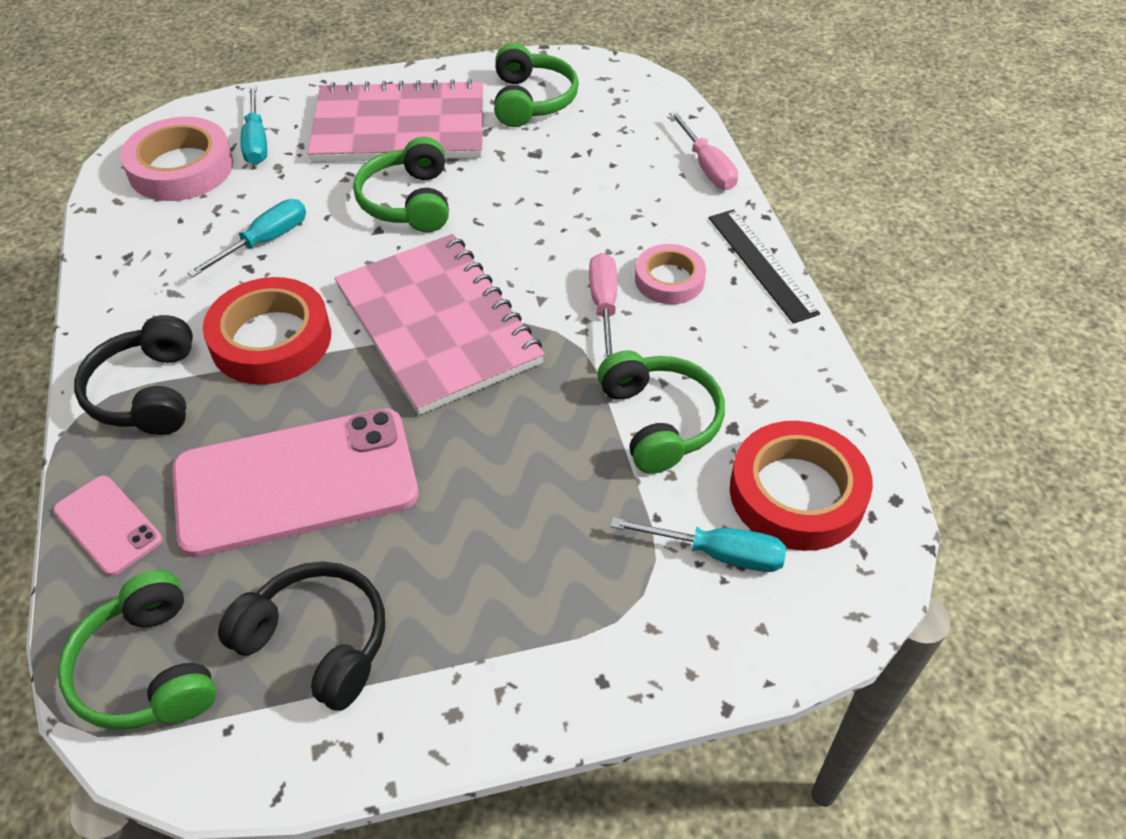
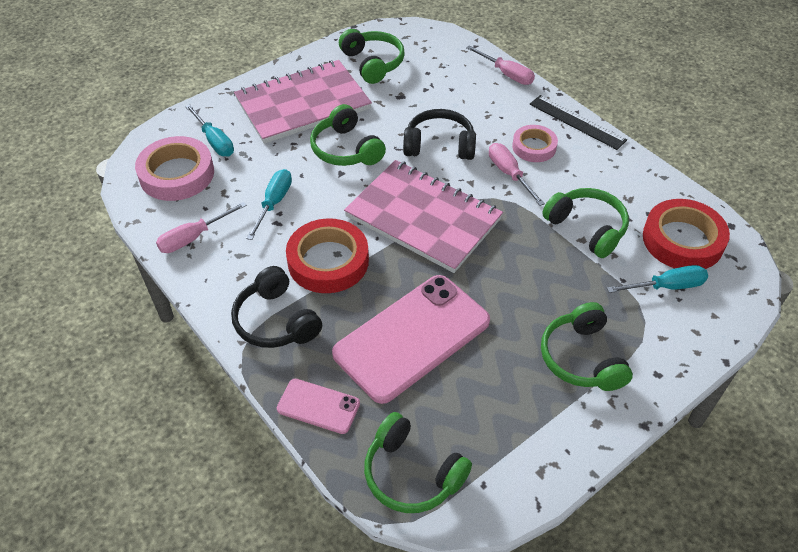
camera: 25 degrees left, 0 degrees up
black headphones [218,562,385,711] -> black headphones moved to [403,109,476,160]
none -> pink screwdriver [156,202,247,253]
none -> green headphones [541,302,633,391]

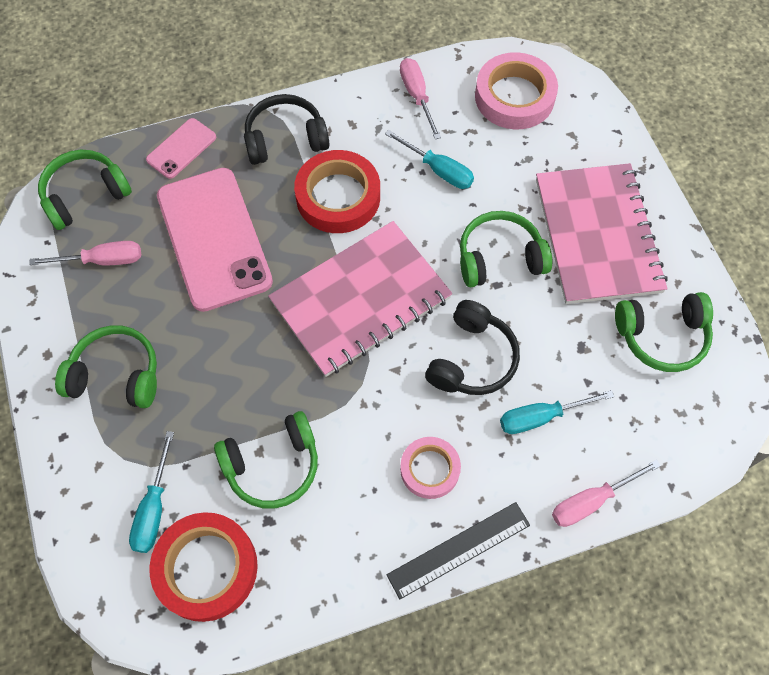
camera: 110 degrees right, 15 degrees up
turquoise screwdriver [185,104,234,156] -> turquoise screwdriver moved to [500,390,614,434]
pink screwdriver [489,143,545,206] -> pink screwdriver moved to [29,241,141,265]

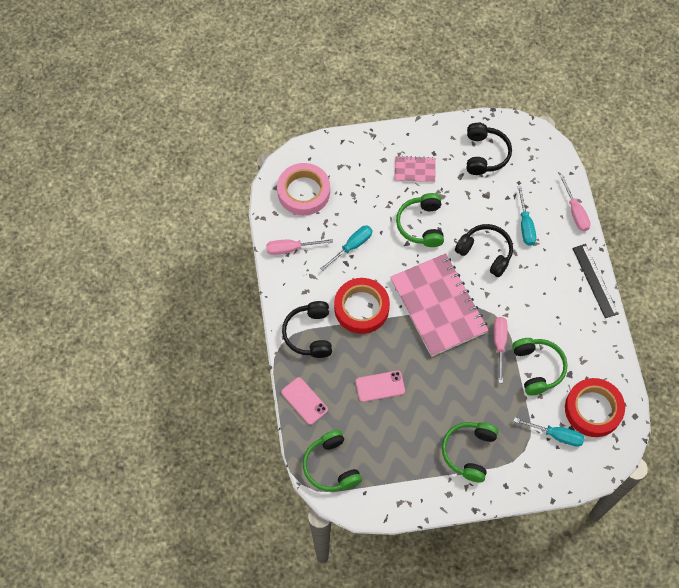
camera: 80 degrees left, 0 degrees up
pink screwdriver [29,241,141,265] -> pink screwdriver moved to [494,317,508,383]
pink phone [157,168,273,312] -> pink phone [356,371,405,402], size x0.48
pink tape [400,437,461,499] -> none
pink notebook [536,163,668,304] -> pink notebook [395,156,436,183], size x0.46
green headphones [615,292,713,372] -> black headphones [467,123,512,175]

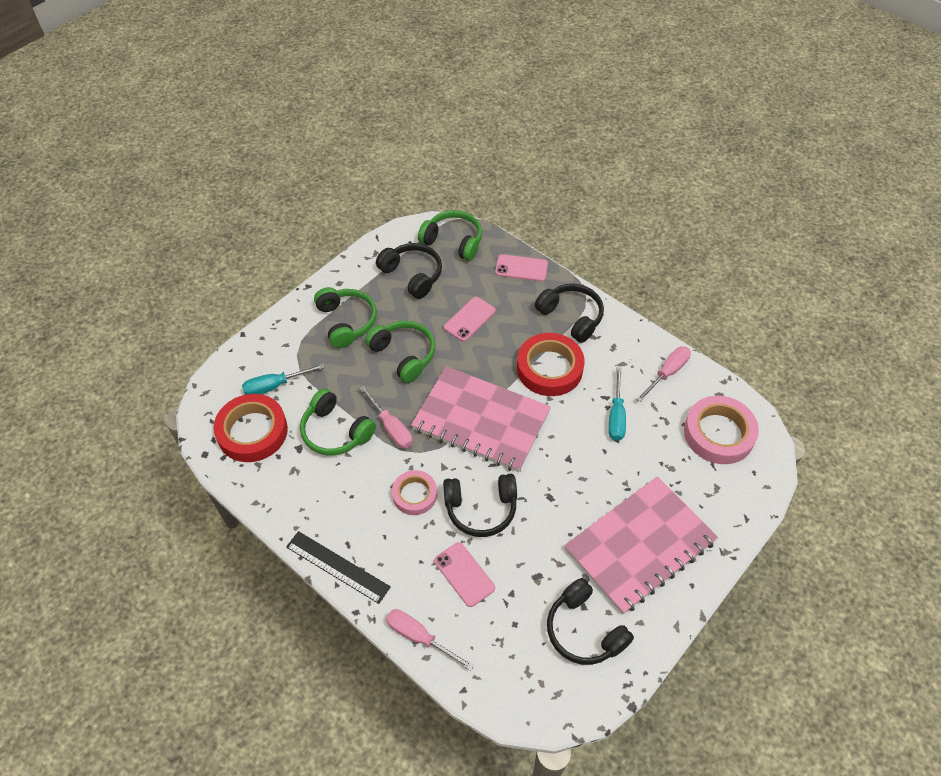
camera: 140 degrees right, 10 degrees down
pink notebook [395,156,436,183] -> pink notebook [564,476,718,614], size x2.19
green headphones [396,193,444,247] -> green headphones moved to [365,321,435,383]
turquoise screwdriver [517,186,536,246] -> pink phone [434,542,495,607]
none -> black headphones [376,243,442,299]
none -> pink tape [392,470,437,515]

